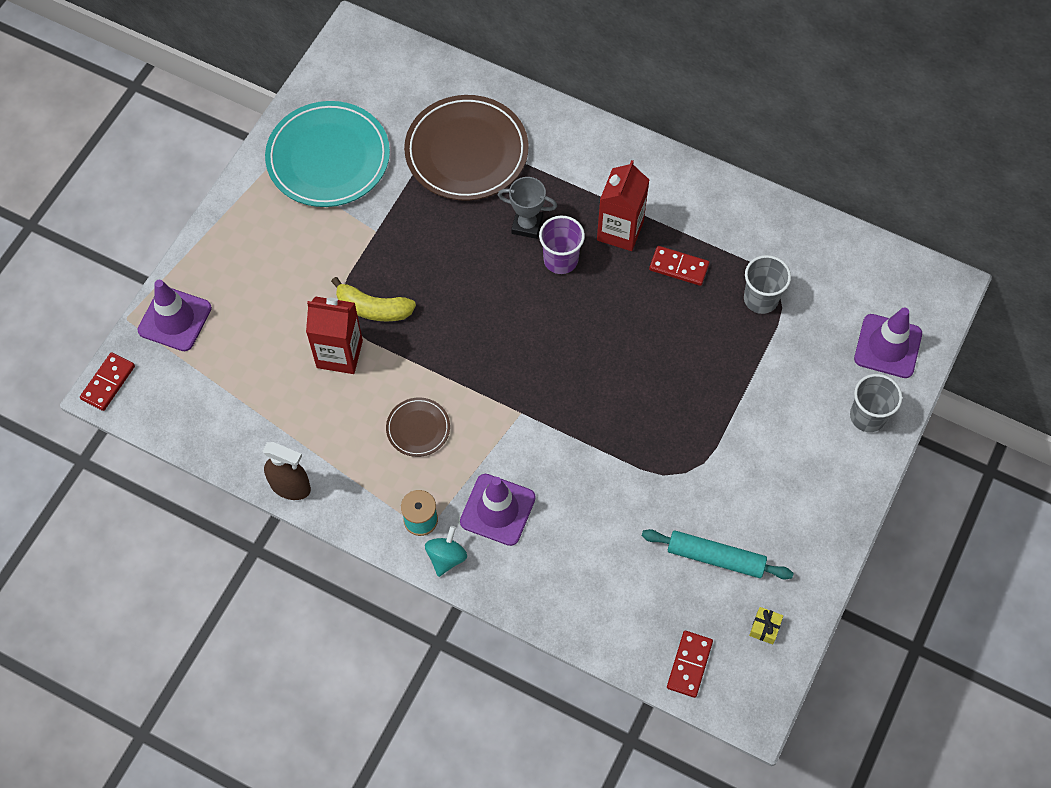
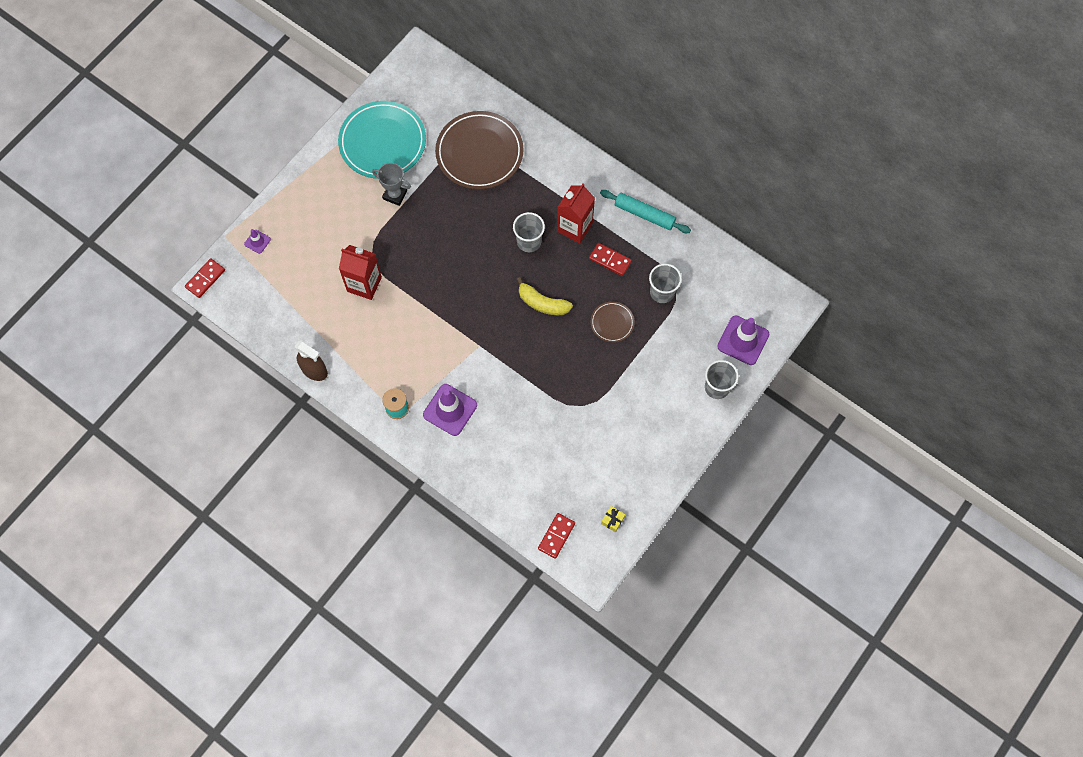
camera: 10 degrees right, 5 degrees up
purple traffic cone [137,280,212,351] -> purple traffic cone [244,229,271,254], size x0.50
yellow banana [331,277,416,321] -> yellow banana moved to [516,277,573,315]
brown plate [386,397,450,457] -> brown plate moved to [591,301,635,342]
turquoise spinning top [425,526,467,577] -> none
grey trophy [498,177,557,239] -> grey trophy moved to [372,163,411,206]
purple cup [539,216,585,274] -> grey cup [513,212,545,252]
turquoise rolling pin [642,529,794,580] -> turquoise rolling pin moved to [600,190,691,233]

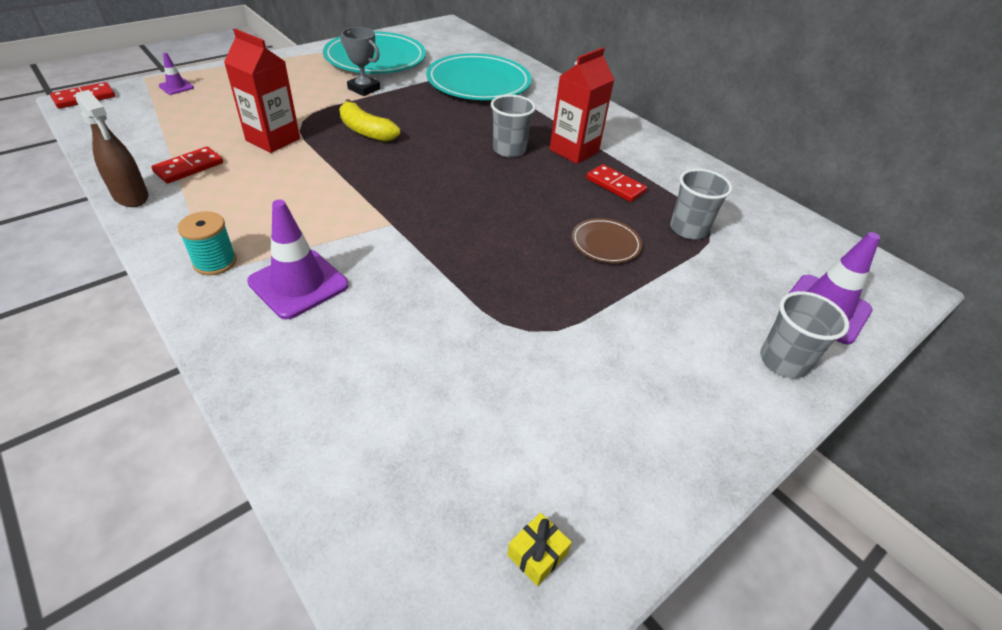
camera: 10 degrees right, 25 degrees down
brown plate [435,111,524,189] -> turquoise plate [426,53,532,100]
yellow banana [516,277,573,315] -> yellow banana moved to [339,99,400,142]
red domino [538,513,575,559] -> red domino moved to [151,147,223,184]
turquoise rolling pin [600,190,691,233] -> none

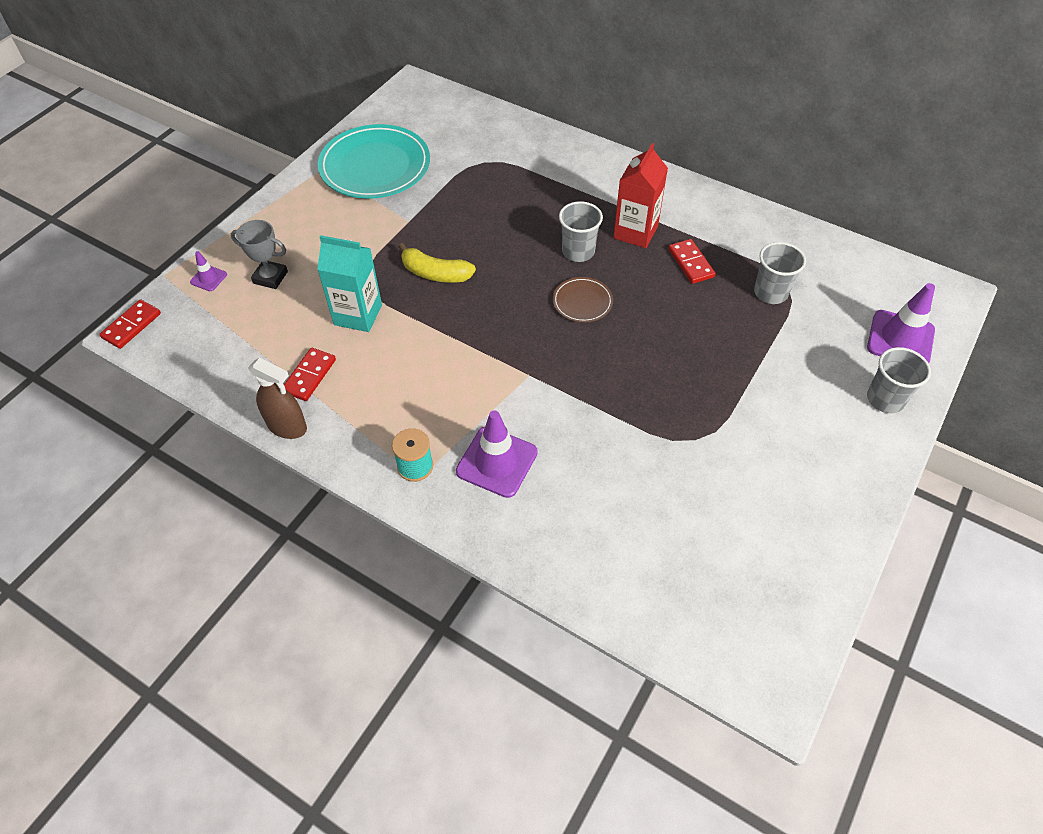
camera: 15 degrees left, 10 degrees up
red carton [224,29,300,153] -> turquoise carton [317,235,382,332]
grey trophy [341,27,380,96] -> grey trophy moved to [231,220,288,289]
turquoise plate [426,53,532,100] -> none
yellow gift [507,513,572,586] -> none
brown plate [572,218,642,263] -> brown plate moved to [553,277,613,323]
red domino [586,164,647,202] -> red domino turned 45 degrees clockwise [668,239,716,284]

